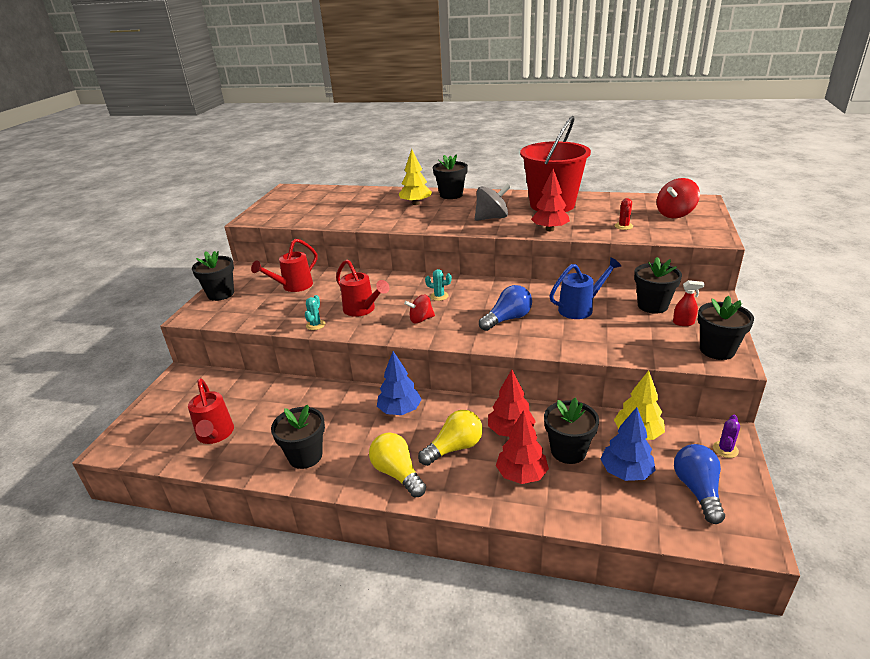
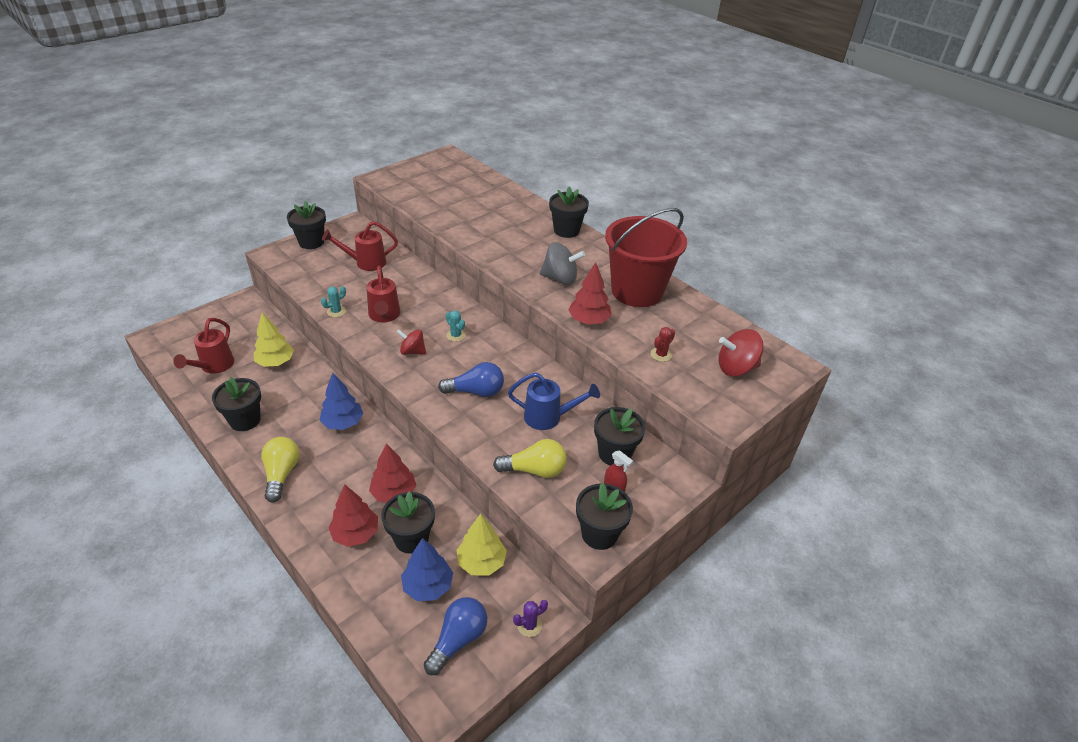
camera: 30 degrees right, 10 degrees up
yellow tree [399,149,432,205] -> yellow tree moved to [254,313,294,367]
yellow light bulb [418,410,483,466] -> yellow light bulb moved to [493,439,567,478]

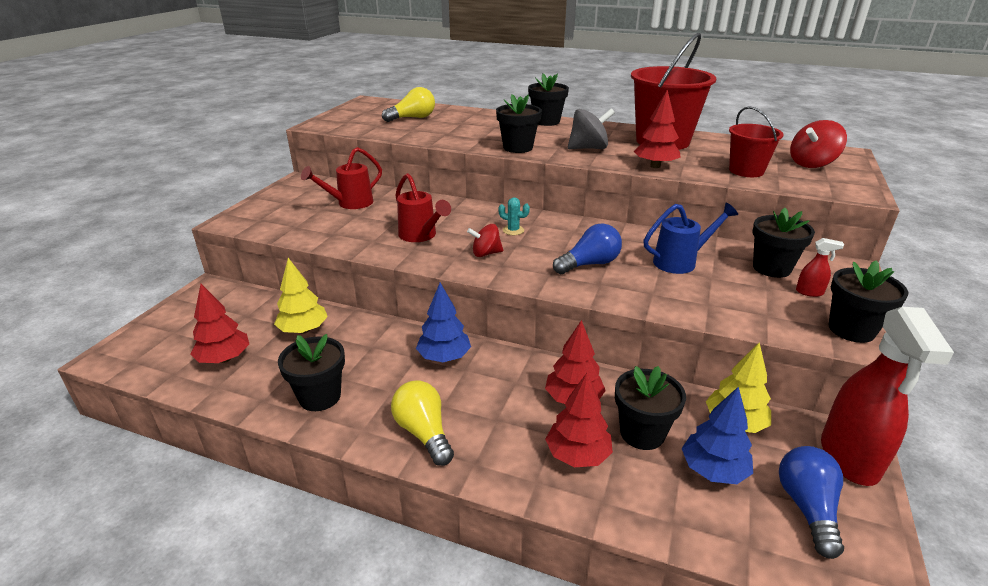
camera: 25 degrees left, 10 degrees down
red watering can [174,318,234,374] -> red tree [191,284,249,363]
black flower pot [287,201,326,249] -> black flower pot moved to [496,94,542,153]
turquoise cactus [321,286,346,317] -> none
yellow light bulb [493,439,567,478] -> yellow light bulb moved to [382,87,435,122]
purple cactus [513,600,548,637] -> red spray bottle [821,307,954,486]
red cactus [651,327,675,362] -> red bucket [729,106,784,177]

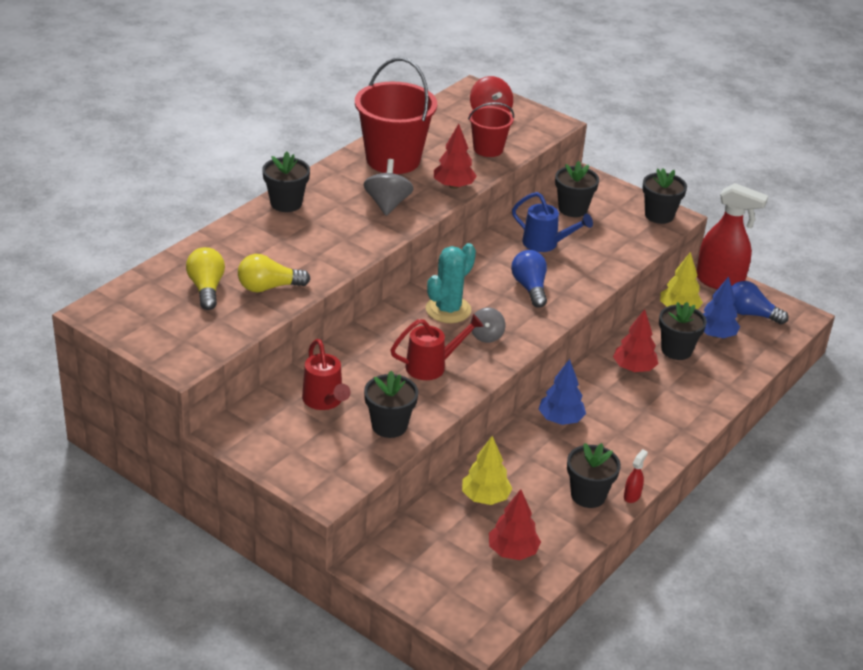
camera: 75 degrees left, 5 degrees up
yellow light bulb [391,380,454,466] -> yellow light bulb moved to [238,254,310,292]
red spinning top [467,224,503,257] -> grey spinning top [470,308,505,343]
black flower pot [496,94,542,153] -> black flower pot moved to [364,371,418,438]
turquoise cactus [498,197,530,235] -> turquoise cactus [426,243,476,323], size x2.11
red tree [545,373,613,467] -> none
blue watering can [643,203,738,274] -> blue watering can turned 120 degrees clockwise [512,192,593,252]
red spray bottle [796,238,844,297] -> red spray bottle moved to [624,449,648,503]

